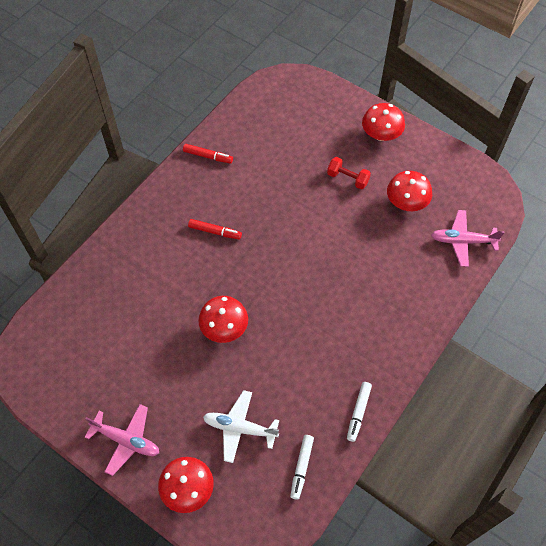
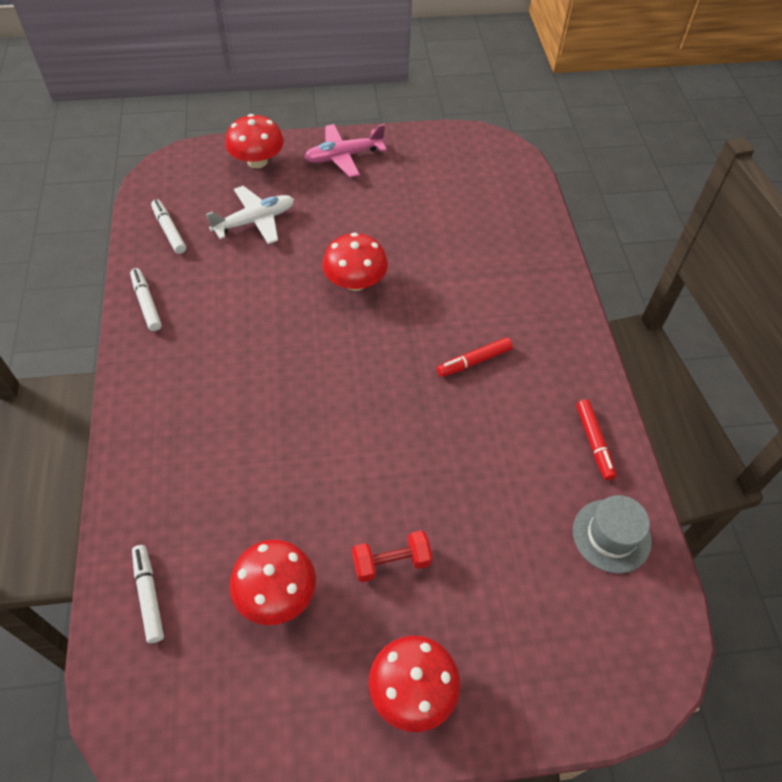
camera: 135 degrees right, 5 degrees down
red marker [183,144,233,164] -> red marker turned 75 degrees counterclockwise [576,399,617,480]
pink plane [431,210,504,267] -> white marker [132,545,164,643]
none -> grey hat [573,495,652,574]

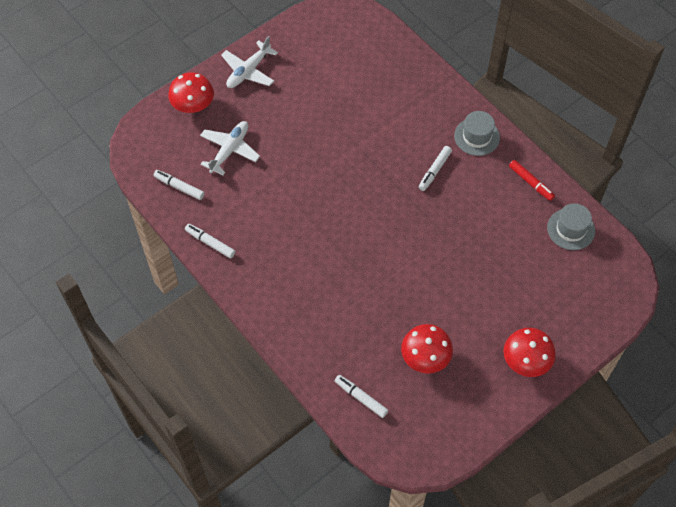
camera: 30 degrees left, 5 degrees up
pink plane [304,124,387,178] -> white plane [221,36,278,88]
red mushroom [322,232,388,291] -> none
red dumbbell [352,530,432,582] -> none
red marker [437,337,513,377] -> white marker [419,146,452,191]
none -> grey hat [454,111,500,156]

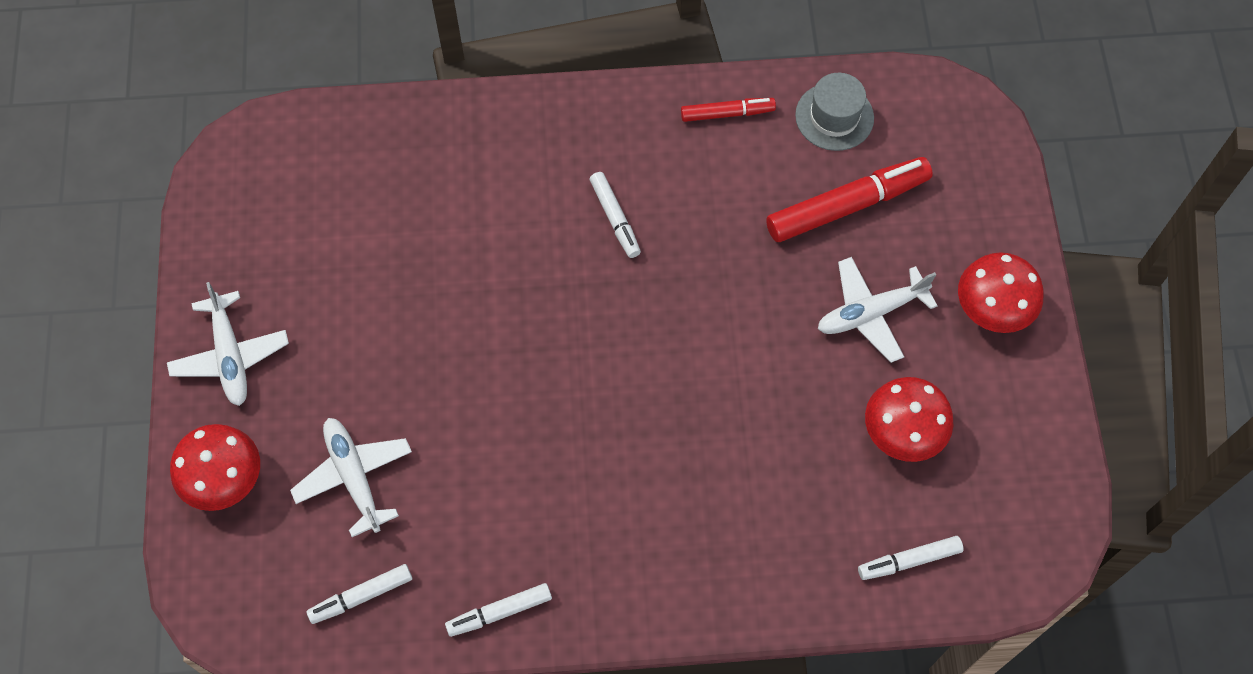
camera: 55 degrees left, 5 degrees up
grey hat [454,111,500,156] -> none
none -> red marker [766,157,933,242]
none -> white plane [818,257,938,363]

